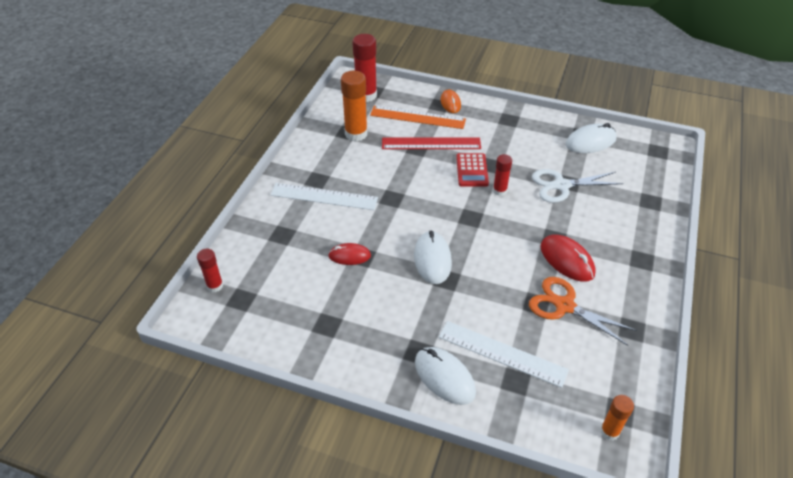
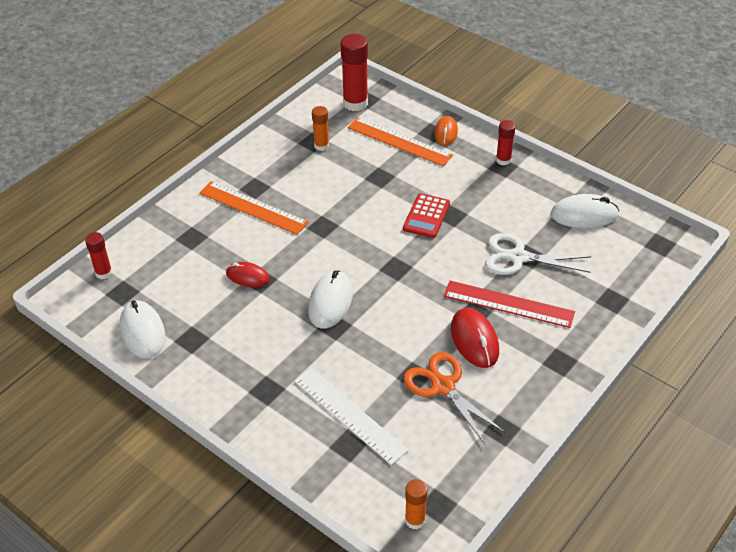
camera: 20 degrees right, 0 degrees up
white ruler [271,183,378,210] -> orange ruler [199,181,308,235]
orange glue stick [341,71,368,141] -> orange glue stick [312,106,329,151], size x0.58
red ruler [382,138,481,149] -> red ruler moved to [444,281,575,328]
white mouse [415,347,476,405] -> white mouse moved to [120,300,165,359]
red glue stick [493,154,512,196] -> red glue stick moved to [496,120,515,166]

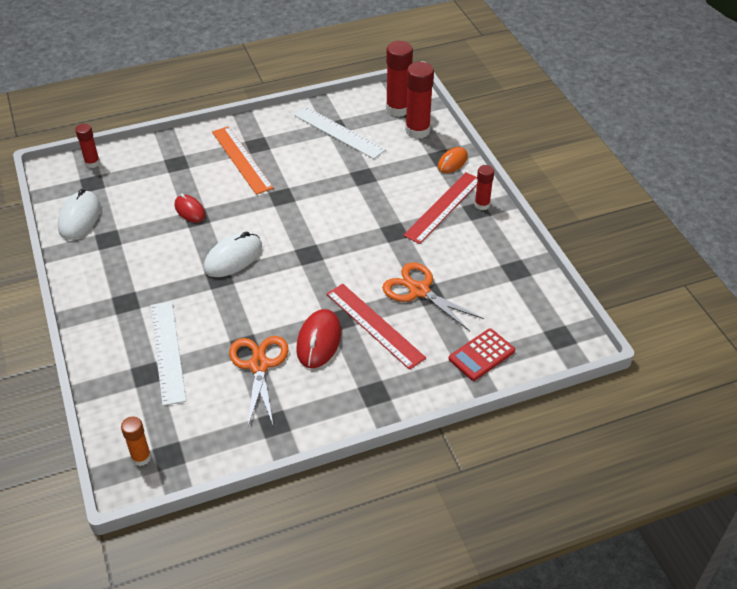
camera: 30 degrees right, 0 degrees up
orange glue stick [312,106,329,151] -> white ruler [294,107,386,159]
orange ruler [348,117,453,166] -> none
red calculator [403,193,450,238] -> red calculator moved to [449,329,515,381]
white scissors [485,233,591,275] -> orange scissors [382,262,484,331]
white mouse [551,194,619,228] -> none
none -> red ruler [403,172,477,244]
none -> red glue stick [405,62,434,139]

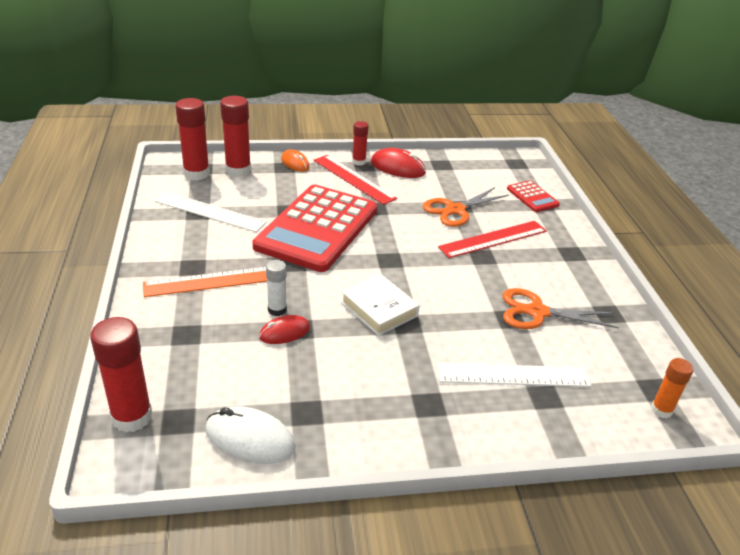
camera: 80 degrees left, 10 degrees down
red glue stick [75,124,100,168] -> red glue stick [90,317,152,432], size x1.73
white mouse [204,232,262,277] -> white book [341,274,420,336]
white ruler [294,107,386,159] -> white ruler turned 60 degrees clockwise [155,192,267,232]
red mouse [296,309,341,368] -> red mouse moved to [371,148,426,178]
none -> red calculator [252,185,377,272]
none -> white glue stick [266,260,287,316]

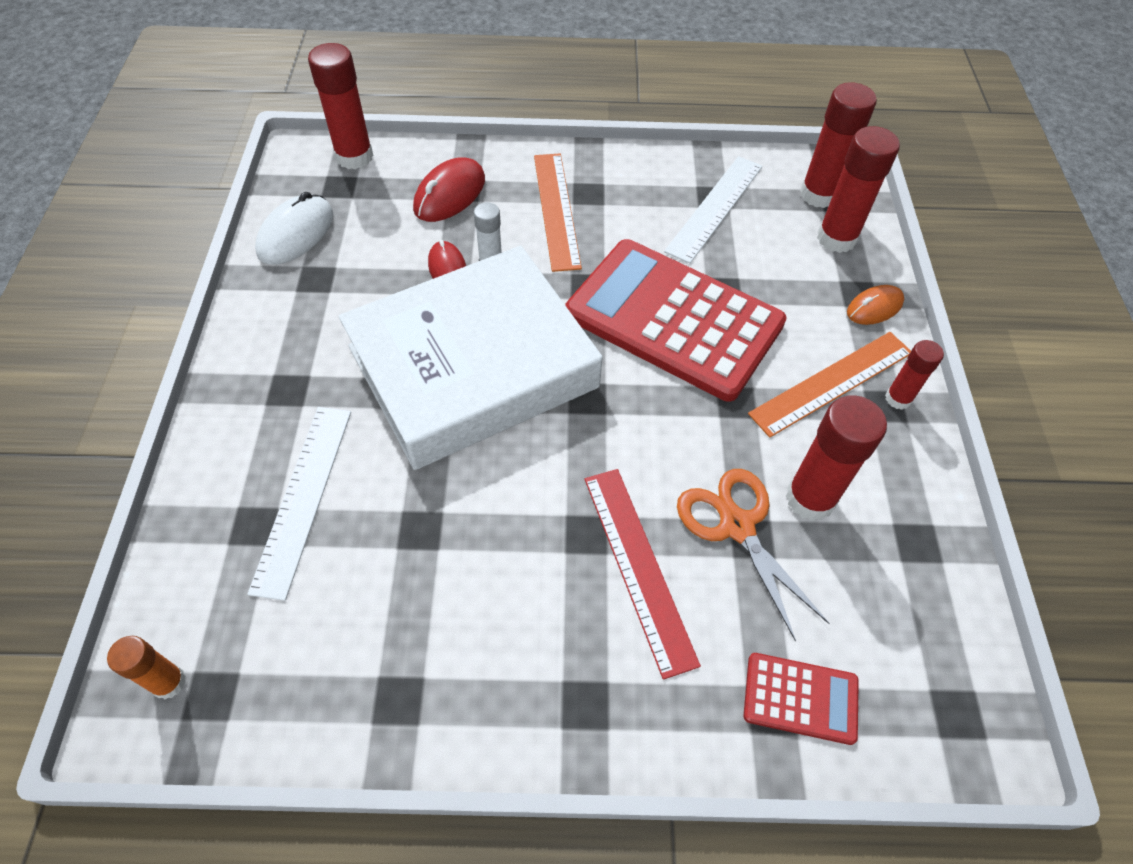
camera: 100 degrees right, 20 degrees up
red ruler [314,155,397,205] -> orange ruler [748,332,911,438]
white book [341,274,420,336] -> white book [339,246,603,470], size x2.34
red mouse [371,148,426,178] -> red mouse moved to [413,157,485,222]
orange scissors [503,288,619,329] -> none
red calculator [507,180,560,212] -> red calculator turned 150 degrees counterclockwise [743,653,859,745]
none -> red glue stick [786,395,887,521]

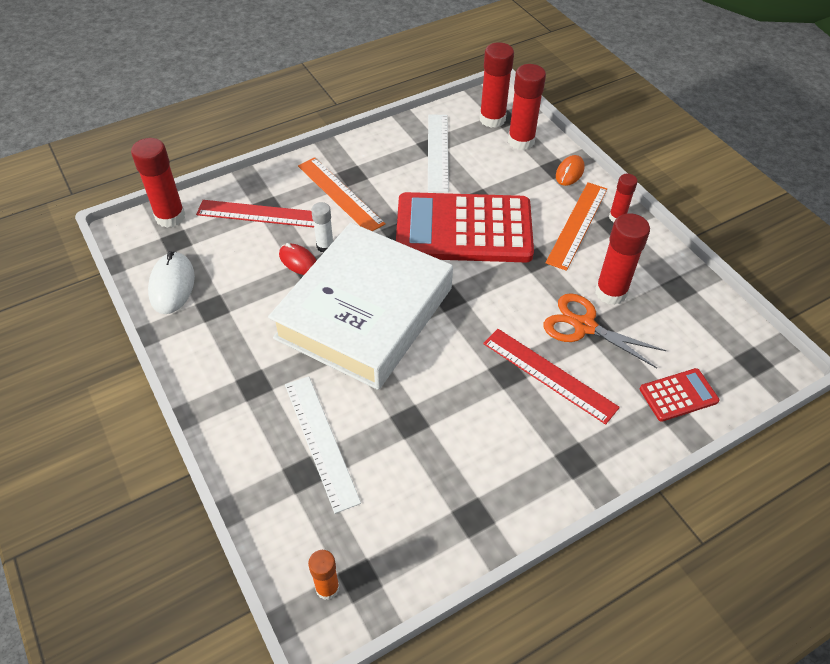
camera: 30 degrees left, 5 degrees down
red mouse [413,157,485,222] -> red ruler [196,200,314,227]

